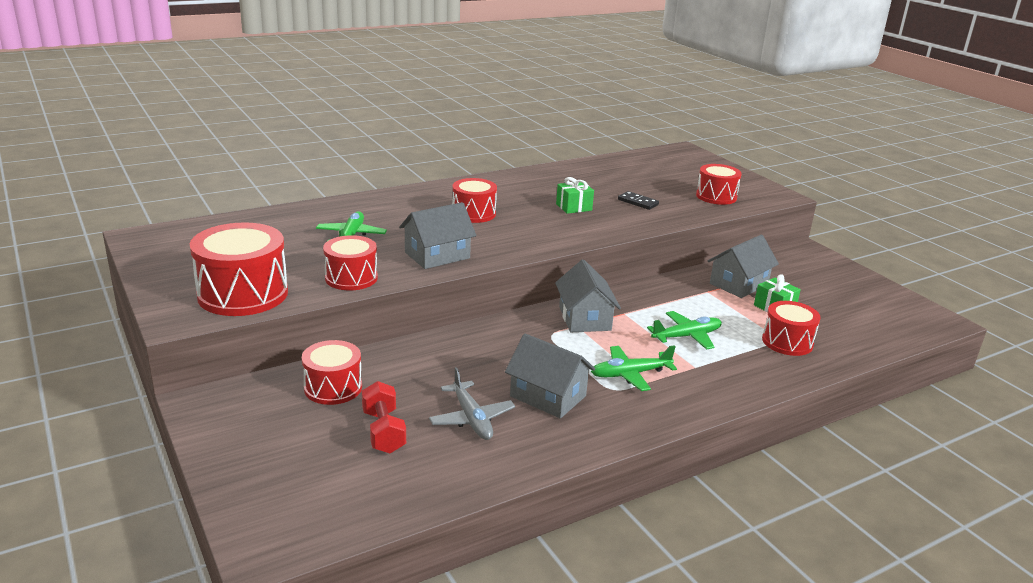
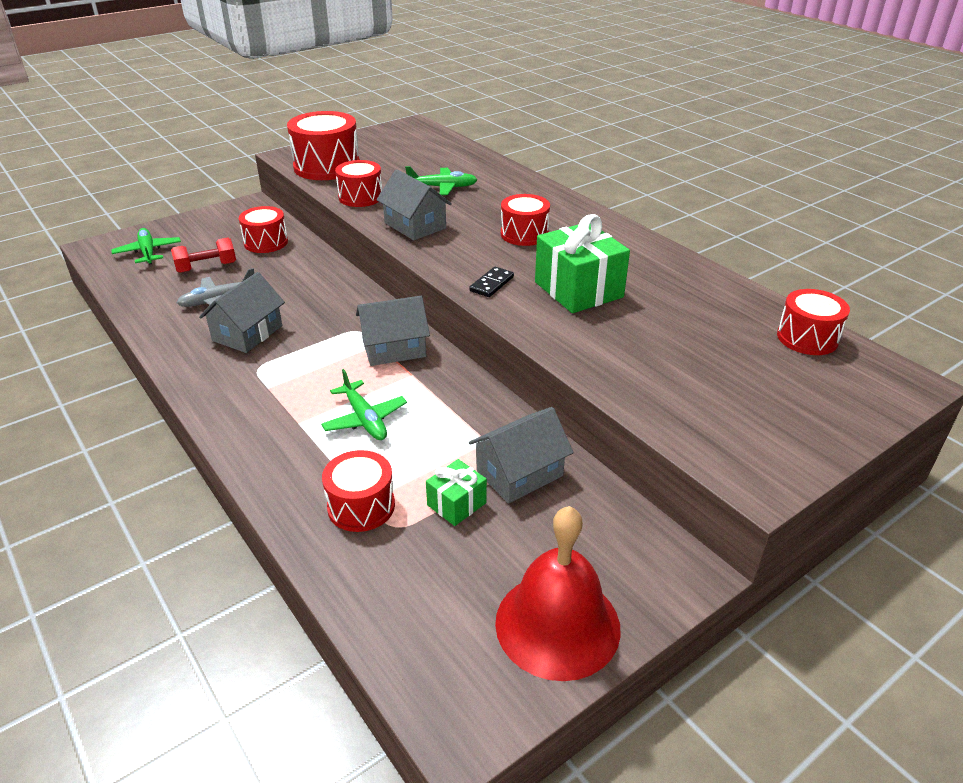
camera: 85 degrees right, 10 degrees up
green gift [556,177,594,214] -> green gift [535,214,630,313], size x1.91
green plane [591,345,677,391] -> green plane moved to [111,228,181,264]
black domino [618,191,659,210] -> black domino moved to [470,267,514,297]
red drum [696,164,742,205] -> red drum moved to [777,289,850,355]
grey house [708,235,779,298] -> grey house turned 75 degrees counterclockwise [469,407,574,503]
none -> red bell [495,506,621,681]

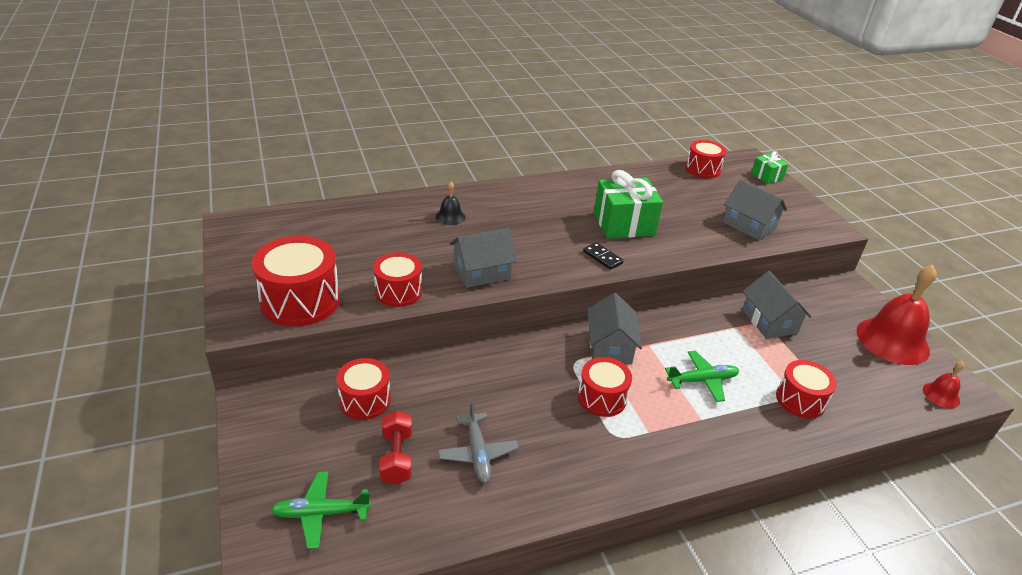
camera: 75 degrees left, 0 degrees up
grey house [199,272,285,353] -> grey house moved to [723,180,787,240]
green plane [405,166,477,195] -> none
green gift [426,459,487,526] -> green gift moved to [751,151,788,184]
red drum [501,194,550,246] -> red drum moved to [578,357,632,417]
none -> black bell [436,182,465,225]
none -> red bell [923,361,964,408]

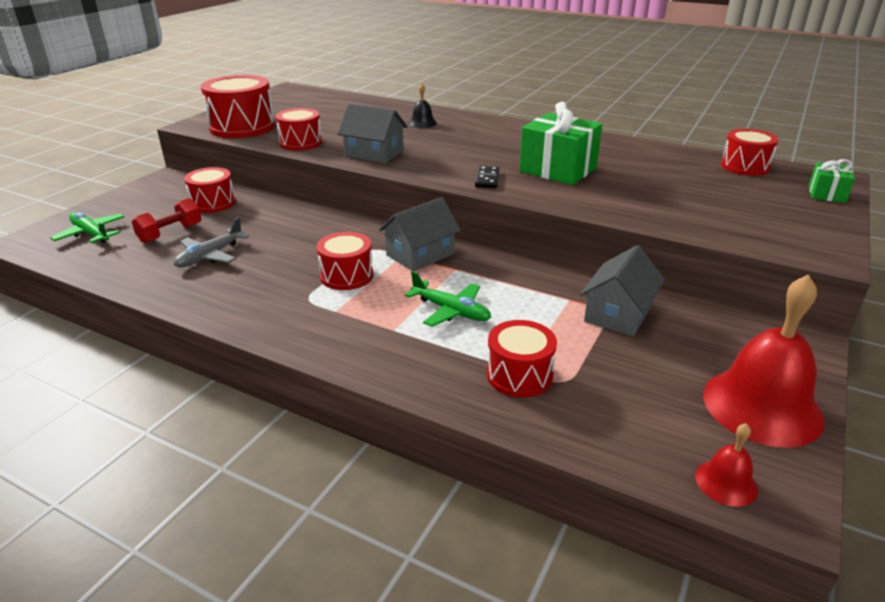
camera: 50 degrees right, 5 degrees down
grey house [723,180,787,240] -> none

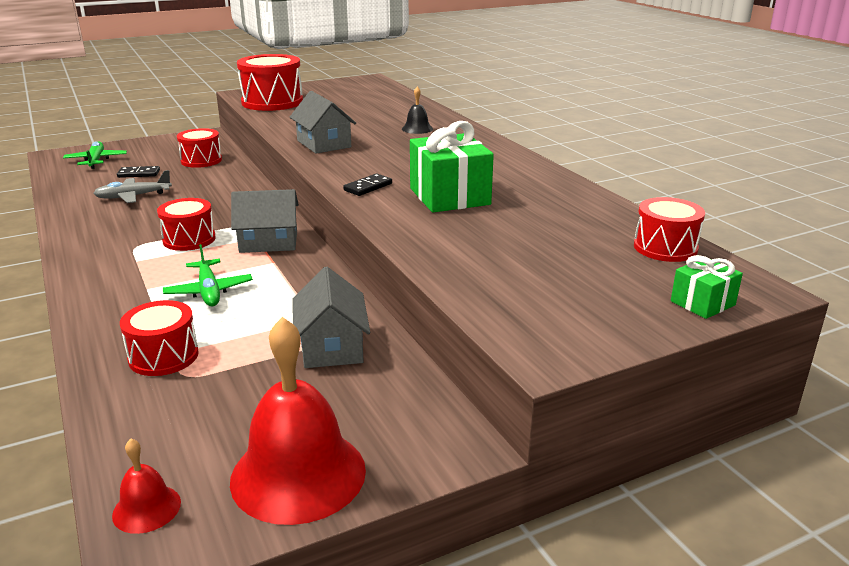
camera: 35 degrees right, 5 degrees down
red dumbbell [132,198,202,243] -> black domino [117,166,160,178]
red drum [276,108,322,151] -> none
grey house [580,245,665,336] -> grey house turned 75 degrees counterclockwise [292,267,370,368]

